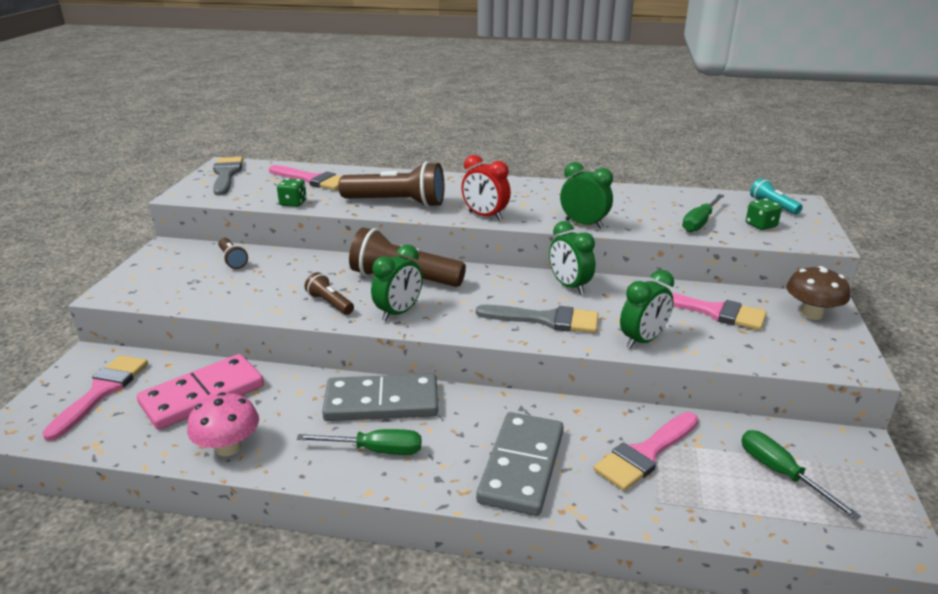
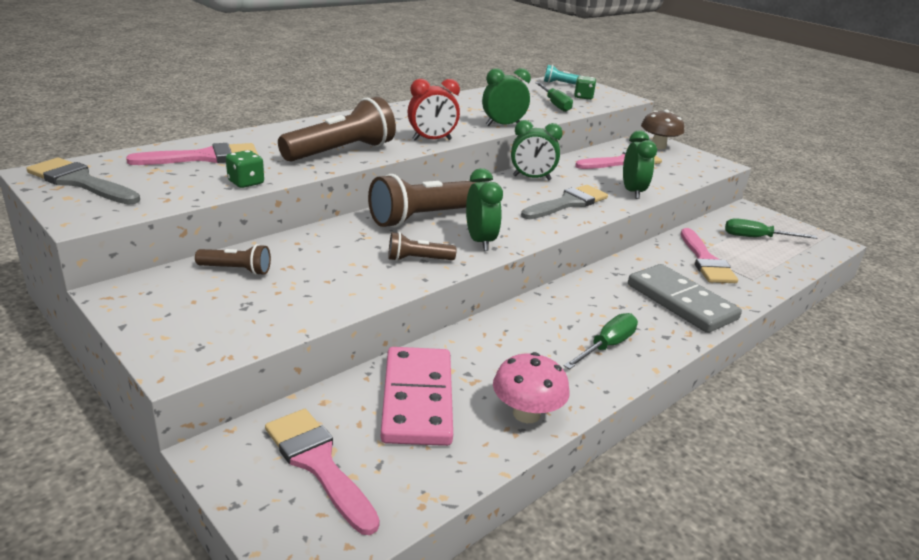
camera: 55 degrees left, 0 degrees up
grey domino [322,374,438,421] -> none

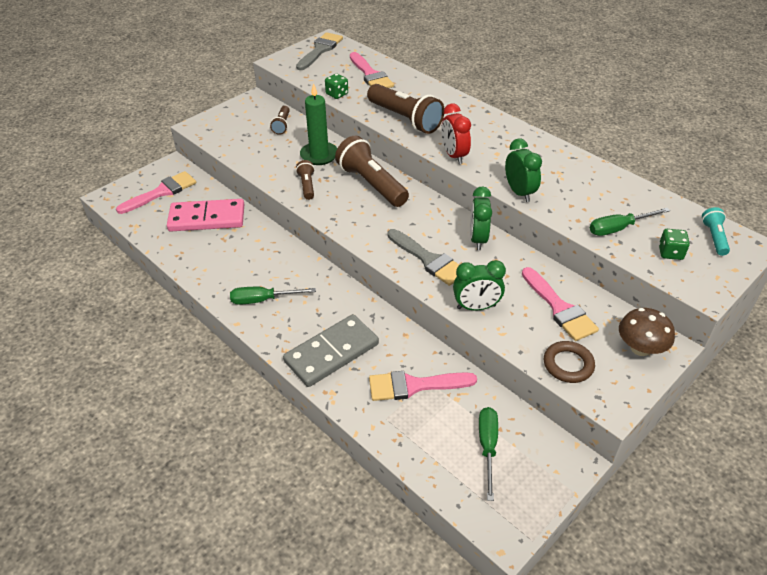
camera: 90 degrees right, 15 degrees up
green clock [466,168,503,251] -> none
pink mushroom [493,352,570,423] -> none
green screwdriver [563,313,638,369] -> green screwdriver turned 135 degrees clockwise [230,287,316,305]
none -> green candle [300,83,337,165]
none -> brown ring [544,341,595,383]

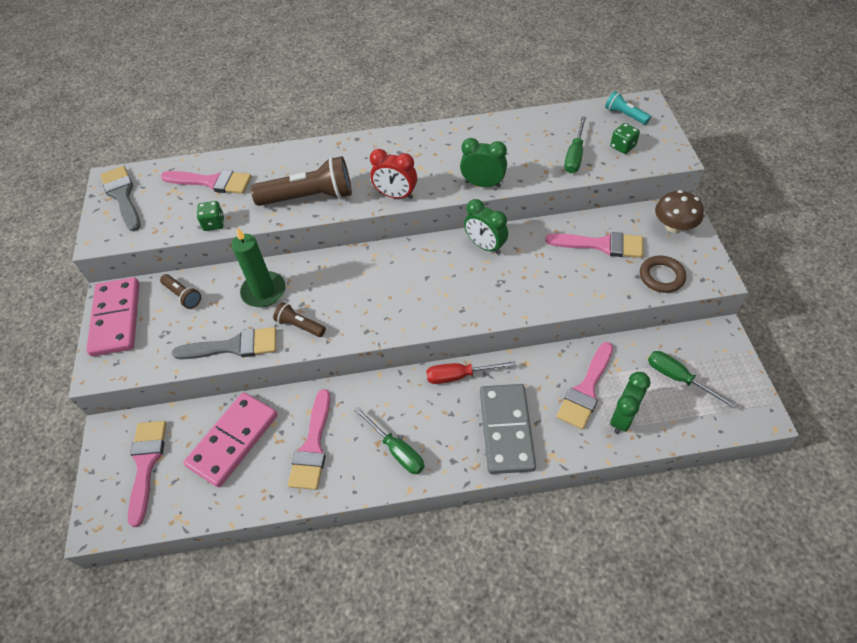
camera: 50 degrees left, 10 degrees up
green screwdriver [230,287,316,305] -> green screwdriver turned 75 degrees counterclockwise [354,407,425,474]
brown flashlight [335,136,409,207] -> none
grey brush [387,229,459,286] -> grey brush moved to [172,327,276,359]
green clock [453,260,506,310] -> green clock moved to [610,372,650,434]
none -> pink domino [86,277,139,356]
none -> pink brush [288,389,330,490]
none -> red screwdriver [426,361,516,384]

